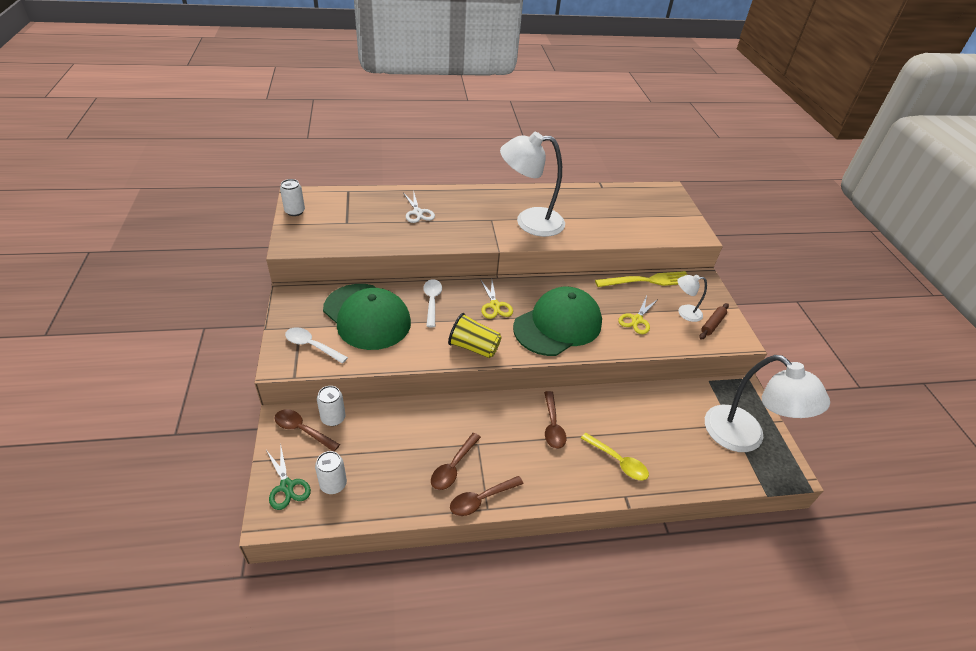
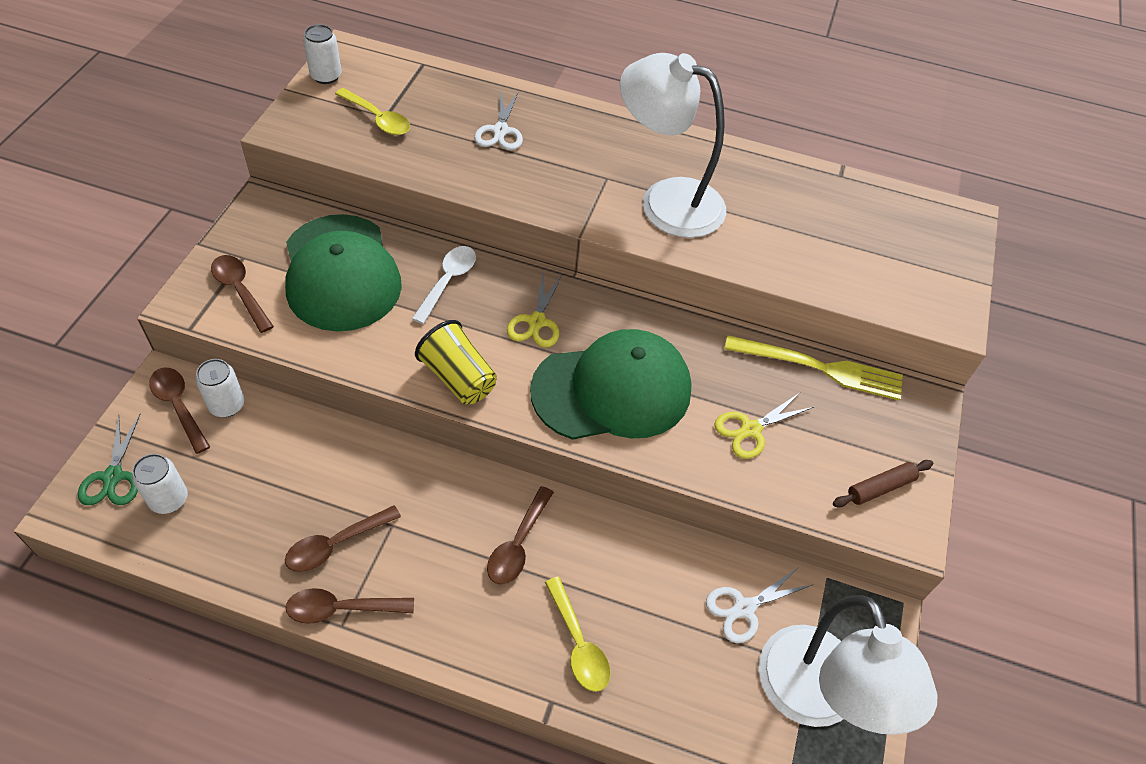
camera: 25 degrees right, 10 degrees up
white spoon [285,327,348,364] -> brown spoon [211,255,274,333]
white lamp [677,275,707,322] -> none
none -> yellow spoon [335,88,410,135]
none -> white scissors [706,566,814,643]

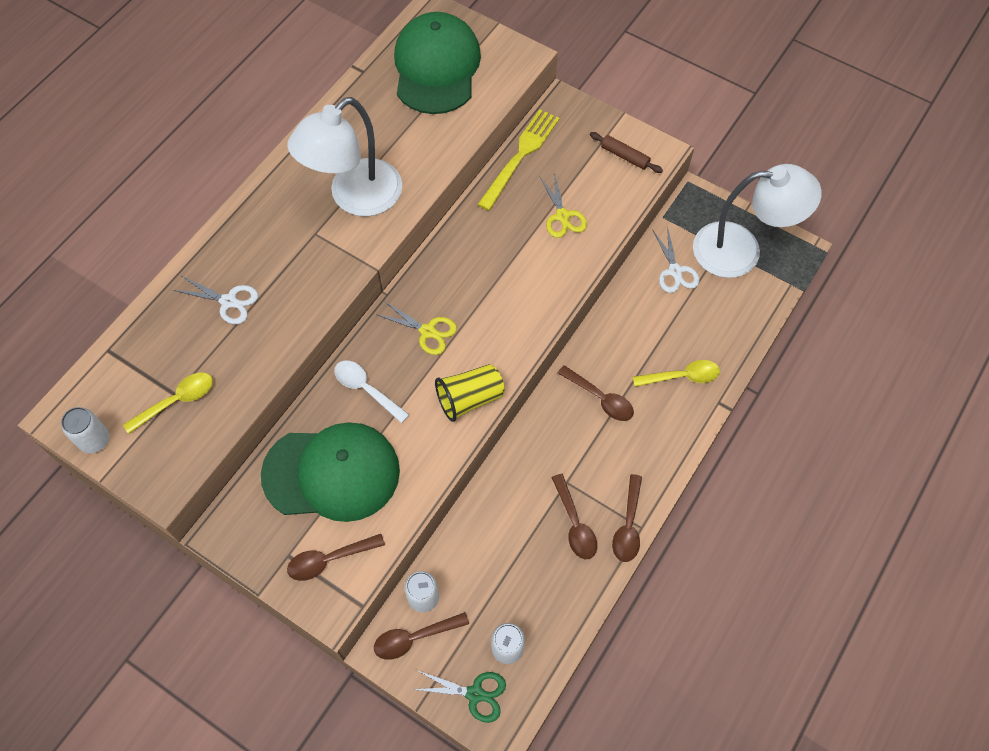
camera: 70 degrees left, 10 degrees up
green cap [530,329,692,440] -> green cap moved to [394,12,481,114]
brown rolling pin [833,460,933,507] -> brown rolling pin turned 45 degrees counterclockwise [590,132,663,173]

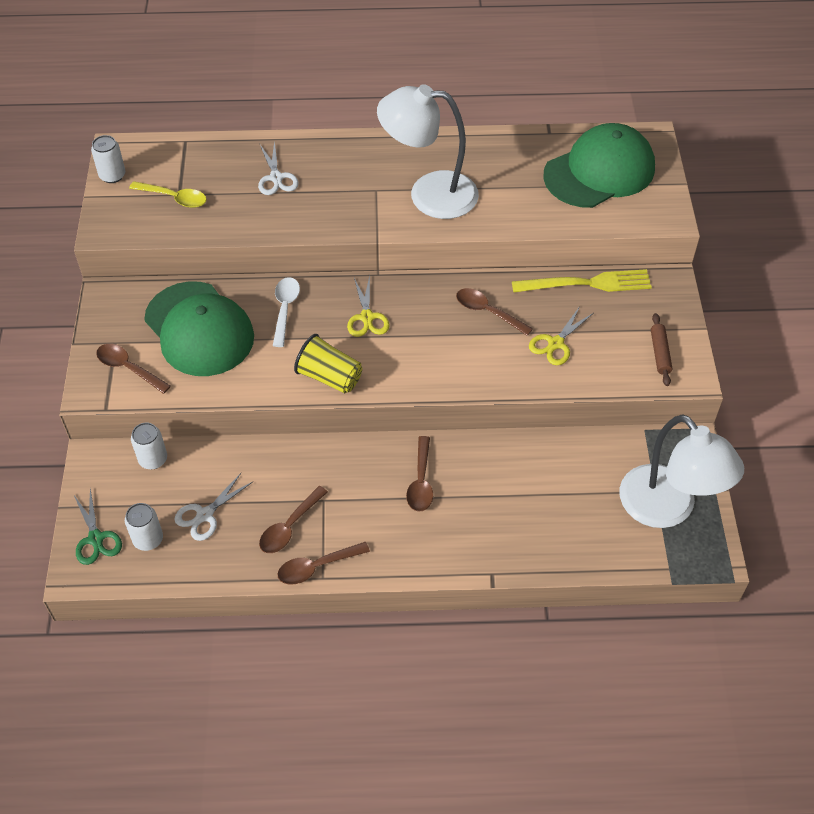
camera: 55 degrees right, 10 degrees down
brown spoon [374,612,469,660] -> brown spoon moved to [456,288,533,336]
yellow spoon [633,360,720,387] -> none
white scissors [653,226,699,293] -> white scissors moved to [174,472,253,541]

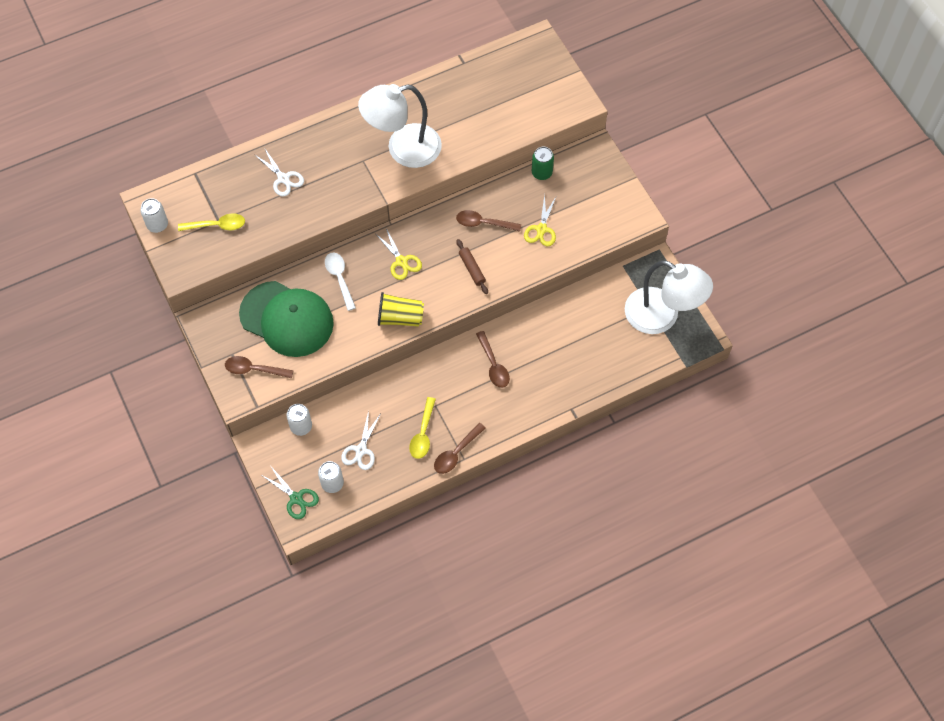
camera: 25 degrees left, 10 degrees up
brown spoon [259,486,328,553] -> yellow spoon [409,397,436,459]
yellow fork [512,269,652,292] -> green can [532,147,554,180]
green cap [543,123,655,208] -> none
brown rolling pin [651,313,673,386] -> brown rolling pin moved to [456,239,488,294]

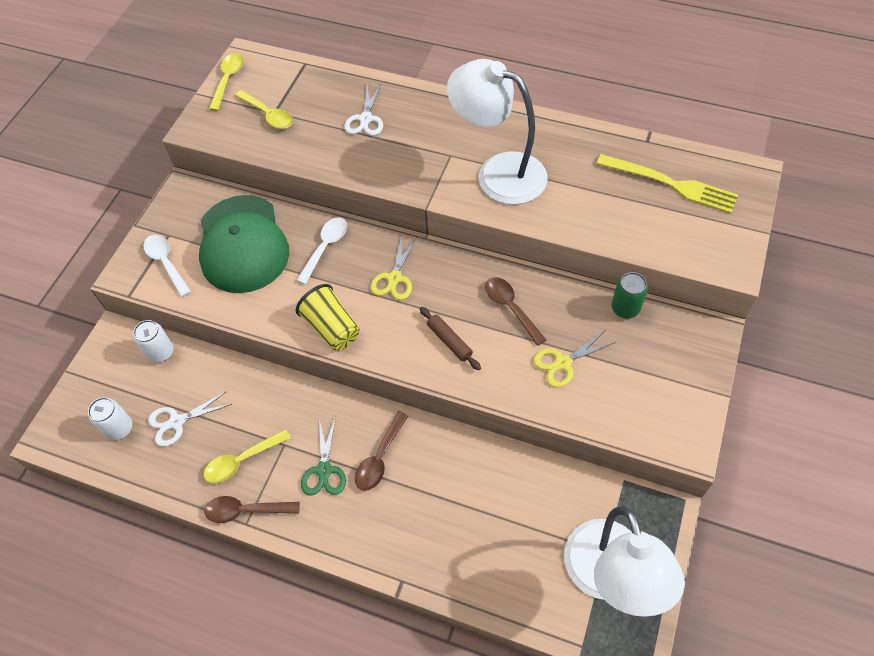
camera: 50 degrees right, 5 degrees down
white can [140,198,168,233] -> yellow spoon [209,53,244,111]
brown spoon [225,356,294,378] -> white spoon [143,235,191,297]
green scissors [262,467,319,519] -> green scissors moved to [301,416,346,496]
brown rolling pin [456,239,488,294] -> brown rolling pin turned 60 degrees counterclockwise [420,307,481,370]
none -> yellow fork [597,154,738,214]

